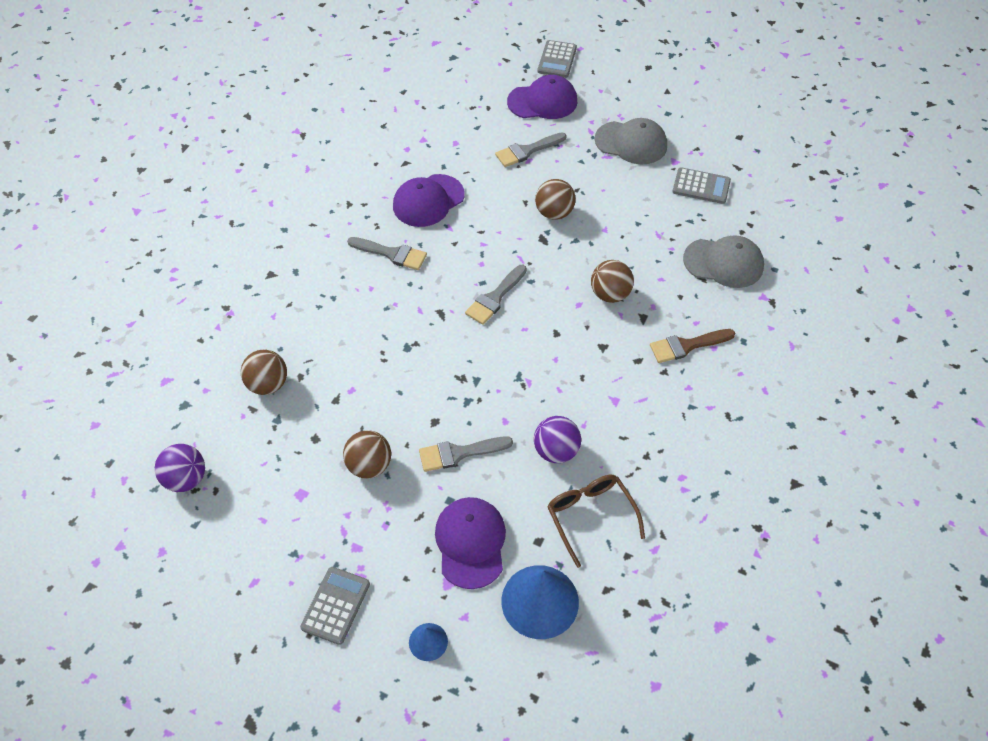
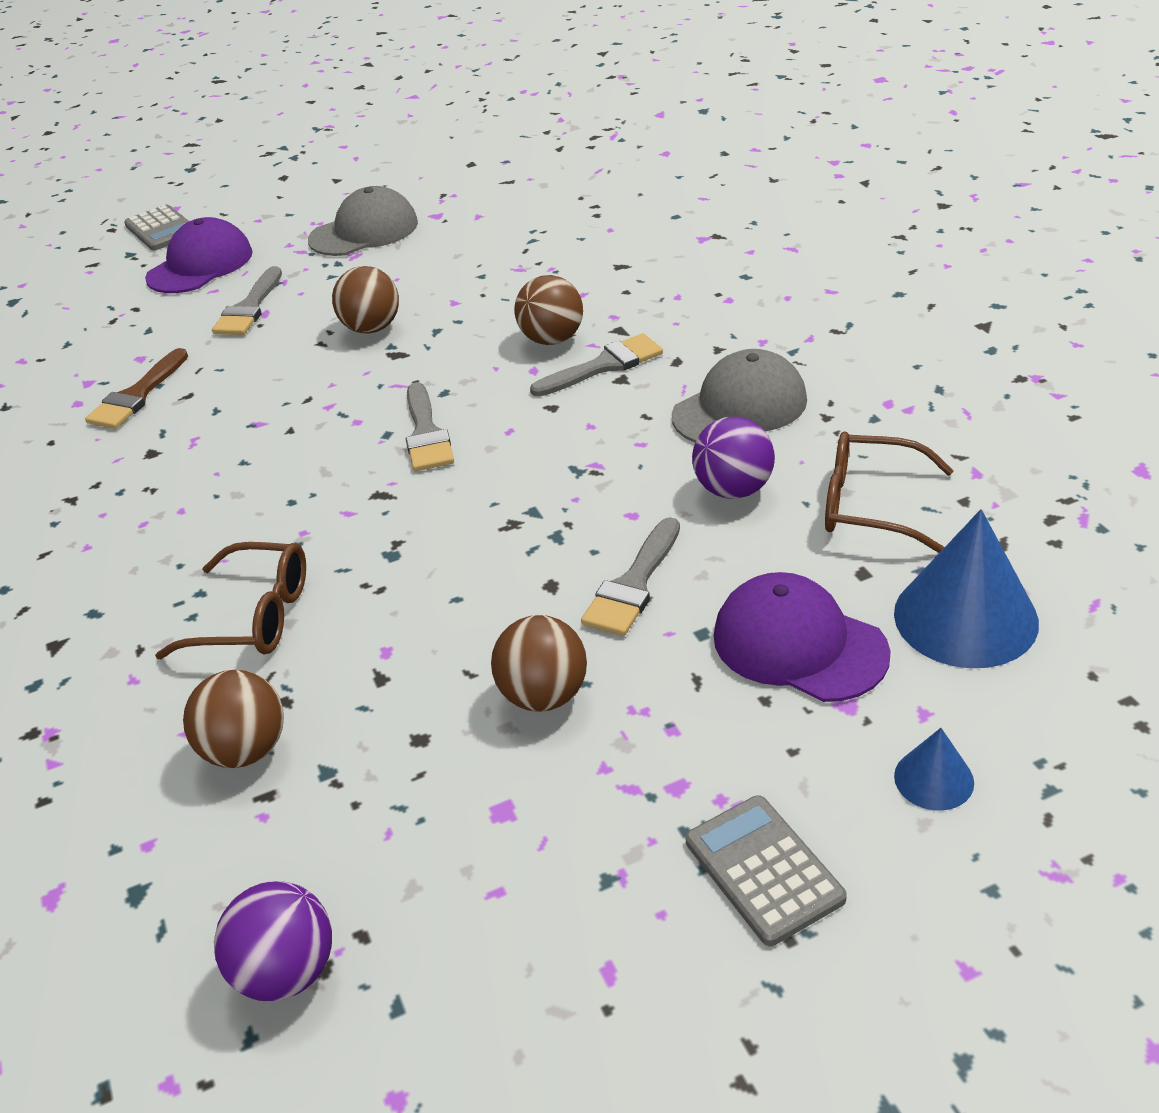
camera: 45 degrees left, 15 degrees down
grey brush [347,237,427,270] -> grey brush moved to [530,333,663,397]
purple cap [393,174,465,227] -> none
brown brush [650,329,735,363] -> brown brush moved to [85,348,188,429]
grey calculator [672,167,731,204] -> none
grey cap [683,235,764,288] -> grey cap moved to [672,349,807,443]
none -> brown glasses [155,542,306,659]

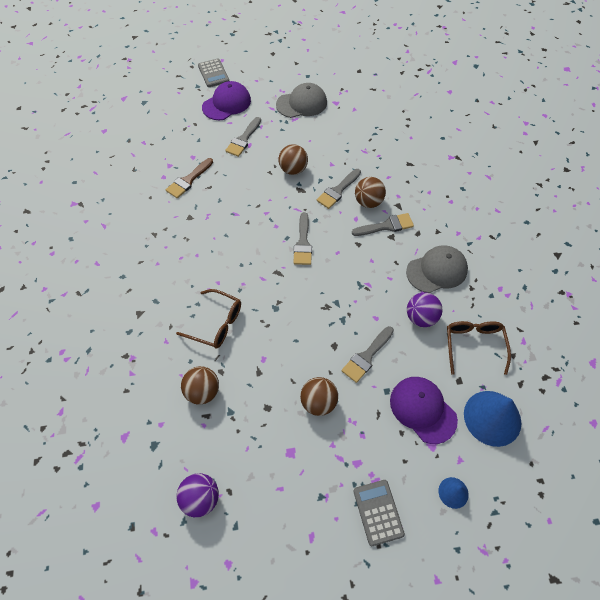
camera: 10 degrees right, 20 degrees up
brown glasses [825,431,954,553] -> brown glasses turned 60 degrees clockwise [447,321,511,375]
none -> grey brush [317,169,361,209]

